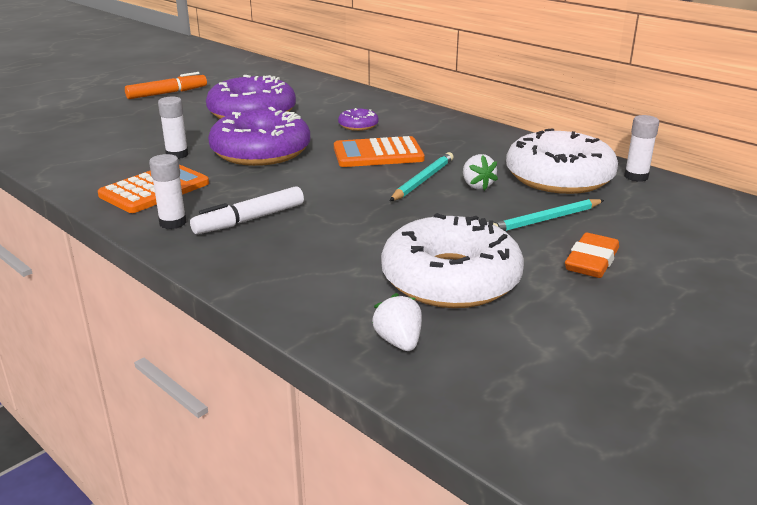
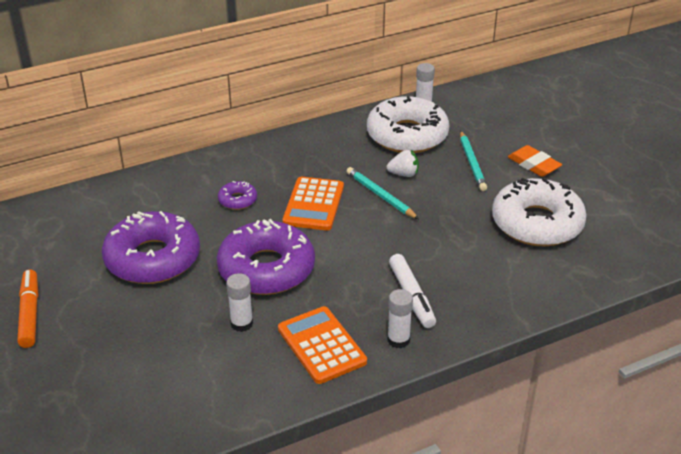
camera: 70 degrees left, 10 degrees up
white strawberry [372,293,422,351] -> none

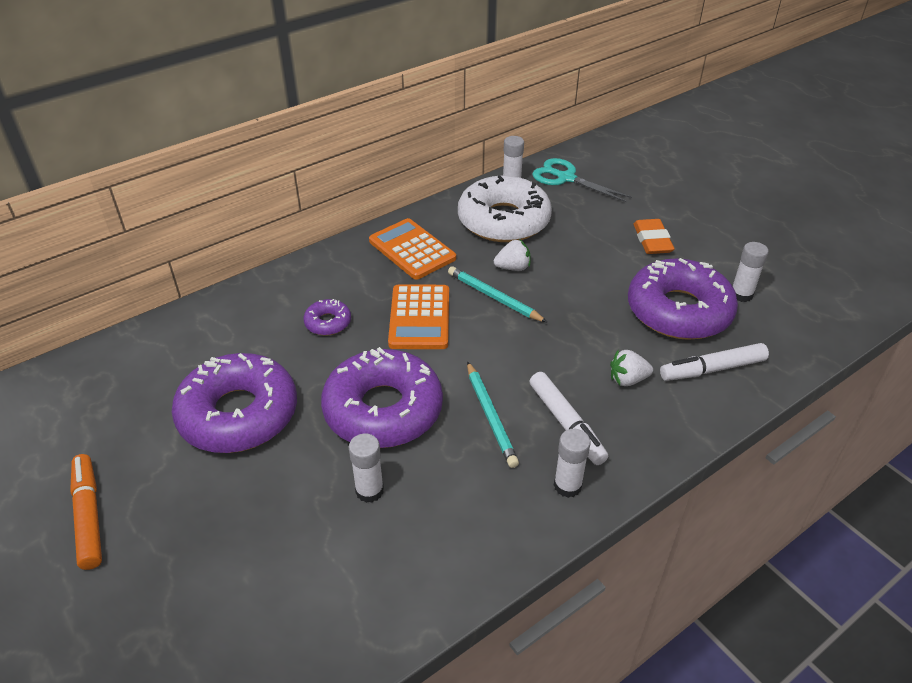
camera: 10 degrees left, 5 degrees up
orange calculator [278,306,367,384] -> orange calculator moved to [369,218,456,280]
turquoise pencil [460,131,487,191] -> turquoise pencil moved to [467,361,519,468]
white donut [492,178,587,246] -> purple donut [628,258,738,340]
orange eraser [508,145,562,177] -> orange eraser turned 45 degrees clockwise [633,219,675,254]
none -> turquoise scissors [532,158,632,202]
none -> white strawberry [610,350,653,386]
none -> white marker [660,343,769,381]
none -> white glue stick [733,242,769,302]

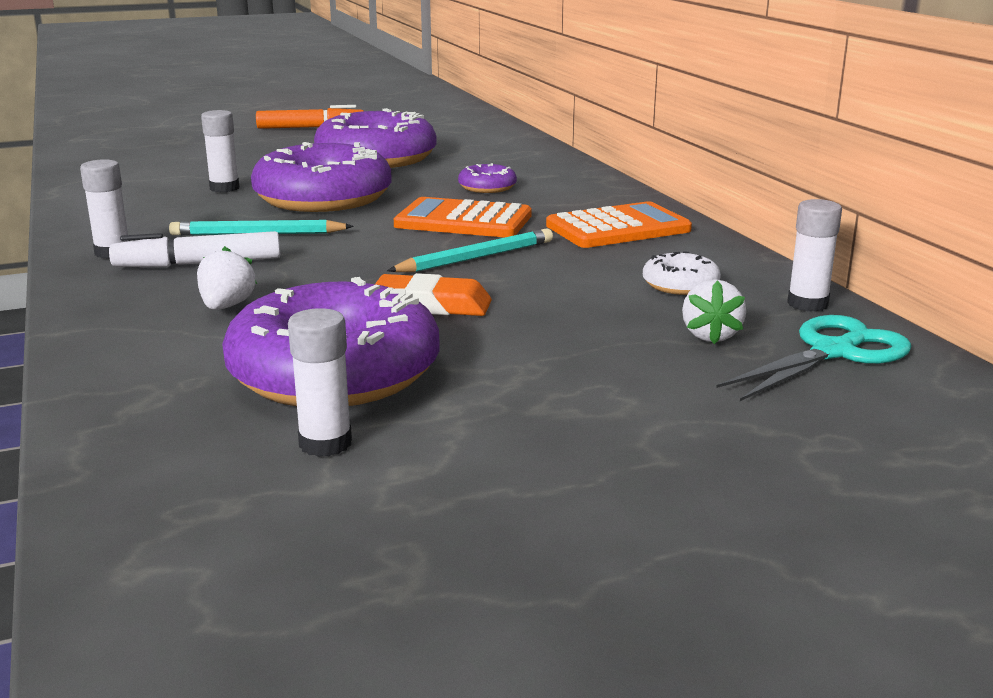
camera: 105 degrees right, 20 degrees down
white donut [458,176,552,242] -> white donut [643,251,721,295], size x0.44
white strawberry [494,239,531,271] -> white strawberry moved to [682,279,746,344]
orange eraser [633,219,675,254] -> orange eraser moved to [375,273,492,316]
white marker [660,343,769,381] -> none

